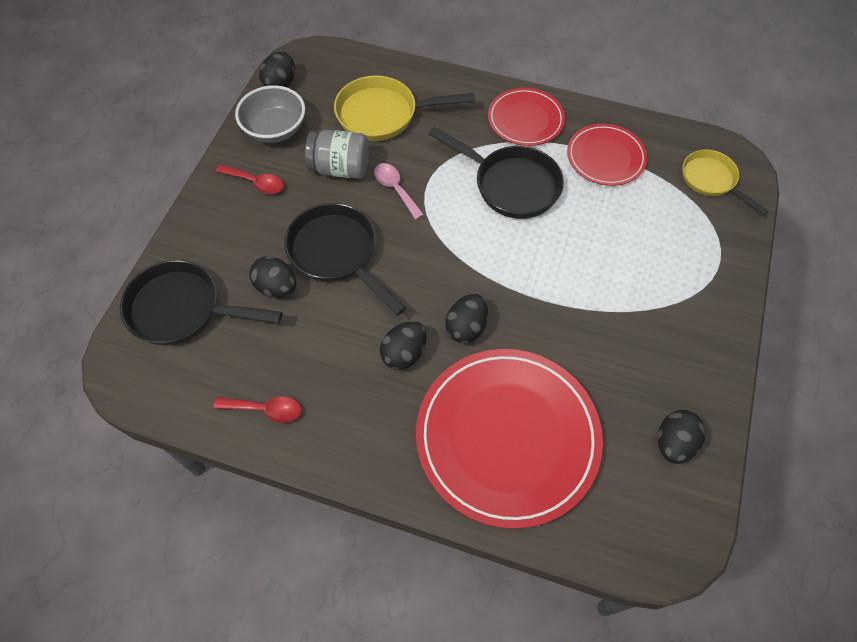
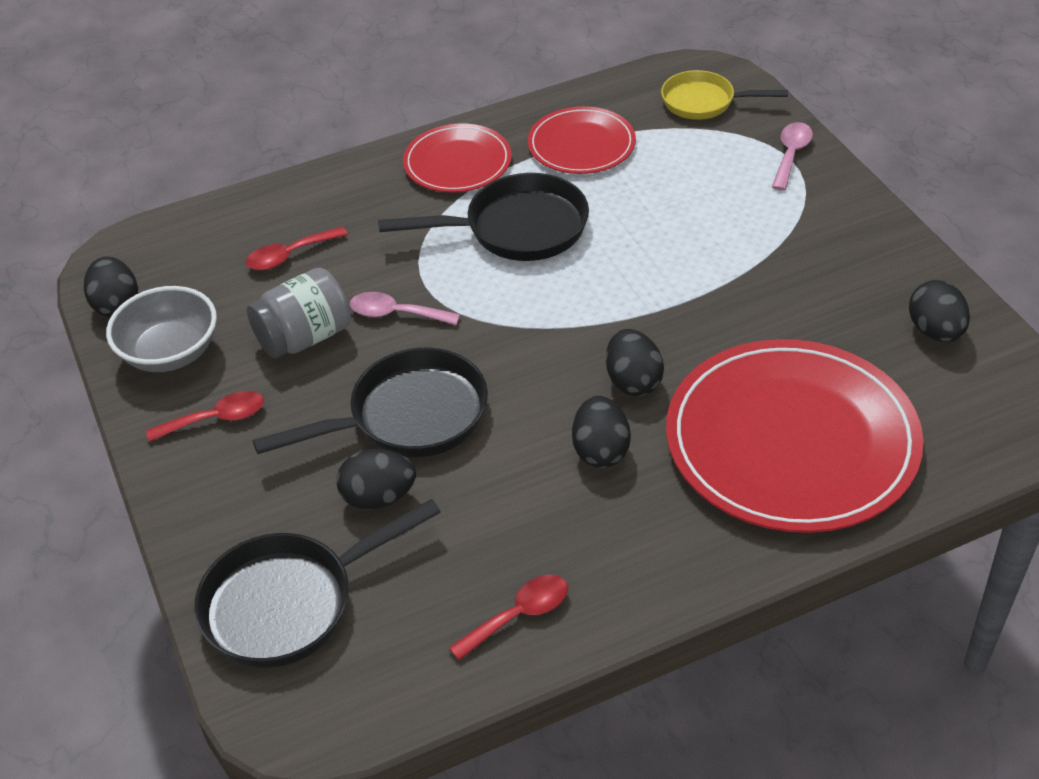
camera: 40 degrees left, 15 degrees down
black pan [284,203,406,316] -> black pan turned 150 degrees clockwise [253,348,488,457]
yellow pan [334,76,475,141] -> red spoon [246,226,348,270]
none -> pink spoon [772,122,813,190]

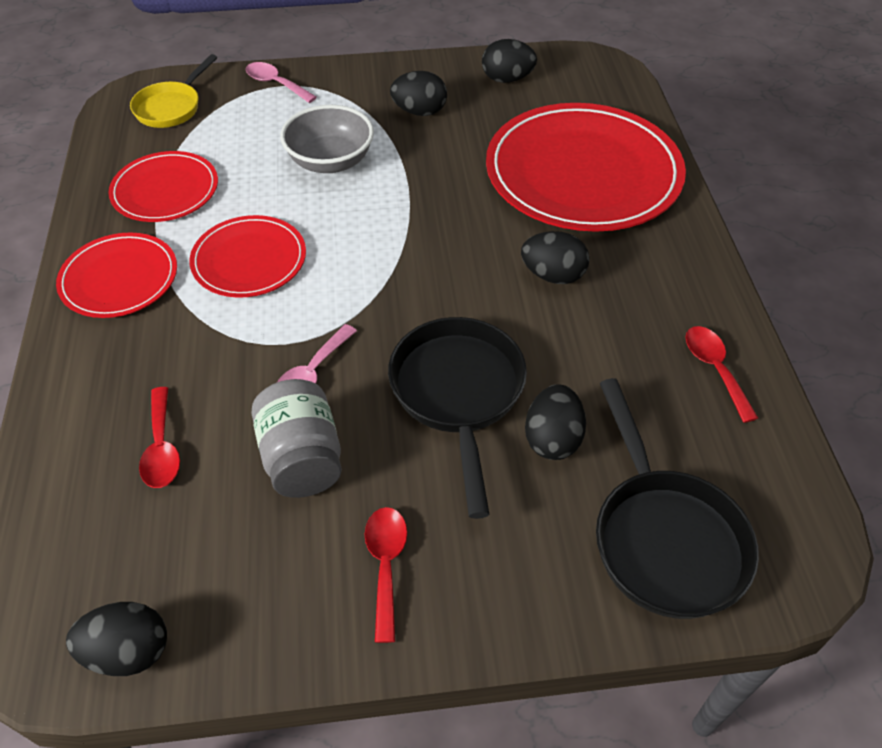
camera: 75 degrees left, 5 degrees up
grey bowl [106,286,217,372] -> grey bowl moved to [280,105,374,173]
black pan [378,173,589,261] -> red plate [189,215,306,298]
black egg [606,329,664,396] -> black egg moved to [390,71,447,116]

